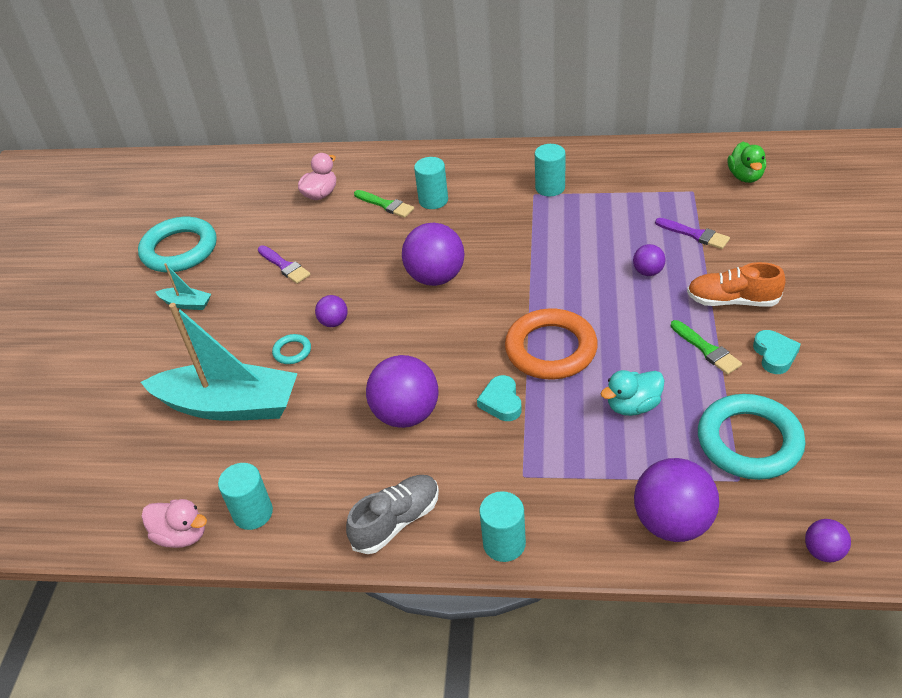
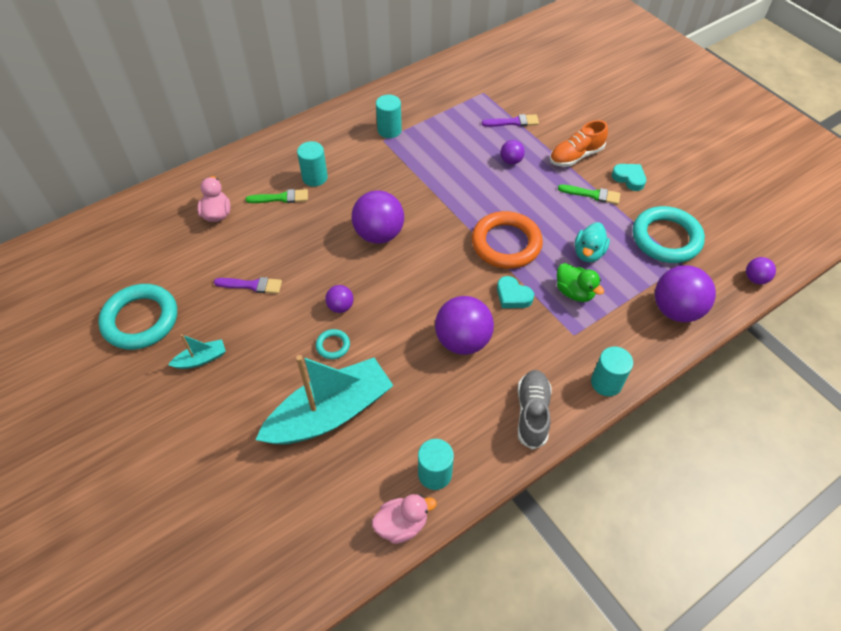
camera: 45 degrees left, 10 degrees up
green duck [728,142,766,183] -> green duck moved to [557,263,604,302]

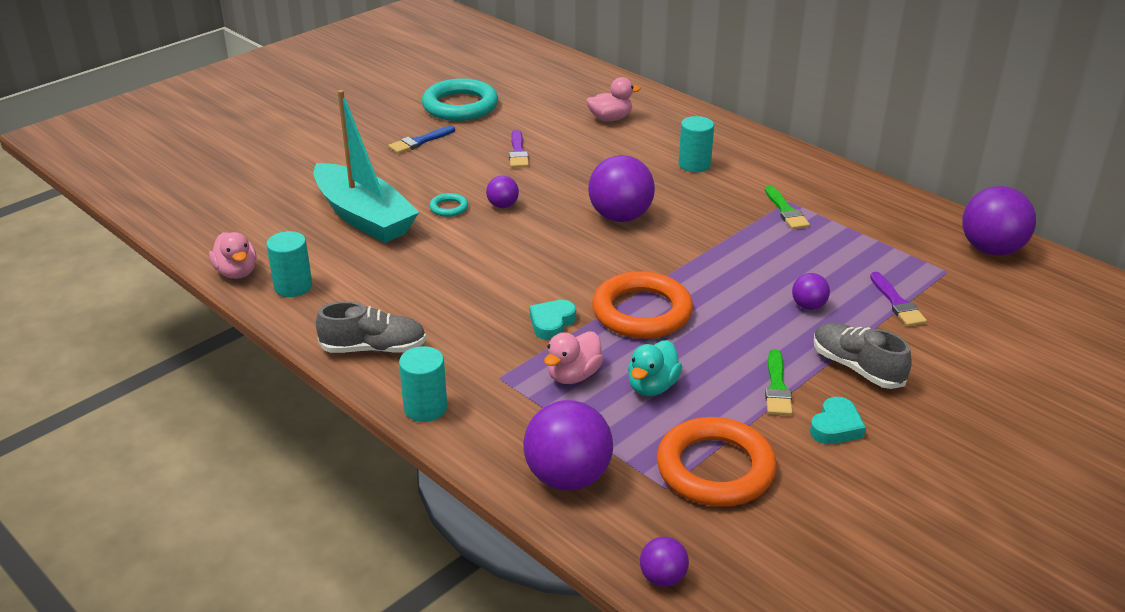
camera: 80 degrees right, 20 degrees down
turquoise boat [168,334,226,369] -> blue brush [388,126,455,154]
green brush [245,189,308,203] -> green brush moved to [765,185,810,229]
turquoise cylinder [376,94,402,138] -> none
purple ball [435,296,494,355] -> purple ball moved to [962,186,1036,256]
orange shoe [550,120,608,167] -> grey shoe [814,323,912,389]
green duck [557,263,604,302] -> pink duck [544,332,603,384]
turquoise duck [575,222,610,262] -> turquoise duck turned 75 degrees counterclockwise [628,340,682,396]
turquoise ring [633,206,705,263] -> orange ring [657,417,777,507]

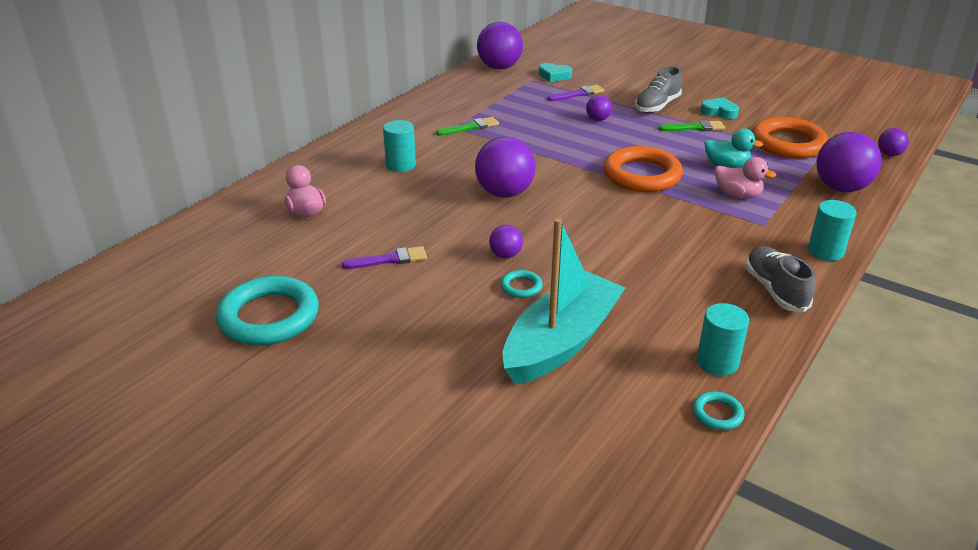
camera: 100 degrees left, 0 degrees up
pink duck [209,232,257,279] -> turquoise ring [693,392,744,430]
blue brush [388,126,455,154] -> none
turquoise heart [530,300,576,340] -> turquoise heart moved to [539,63,572,82]

